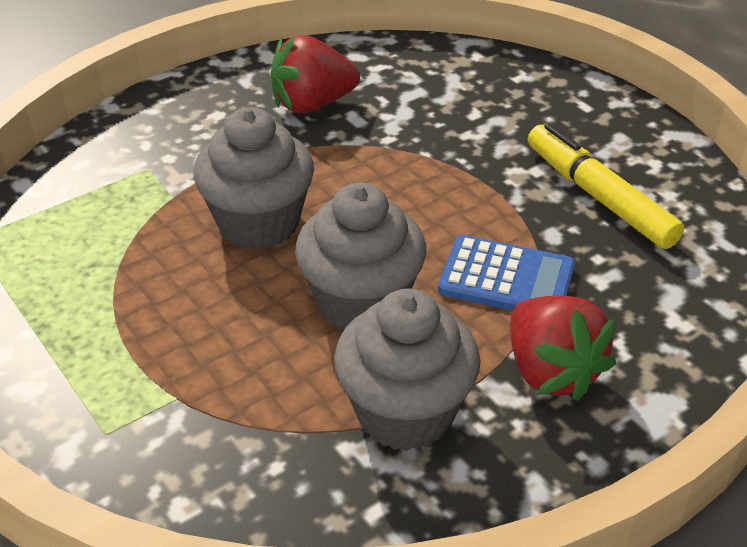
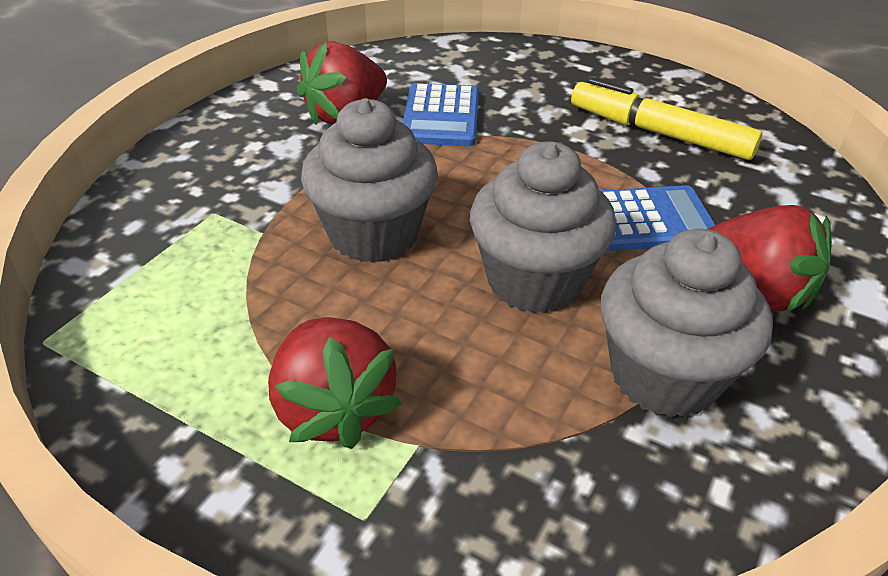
camera: 25 degrees left, 0 degrees up
none -> red strawberry [268,317,402,449]
none -> blue calculator [403,83,479,146]

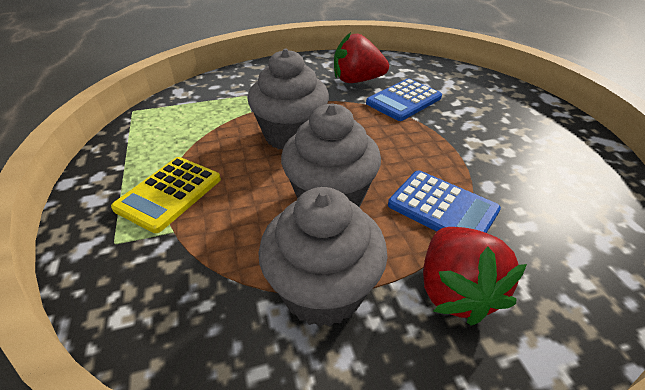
camera: 45 degrees right, 0 degrees up
red strawberry [268,317,402,449] -> yellow calculator [111,157,221,233]
yellow marker [571,77,762,160] -> none

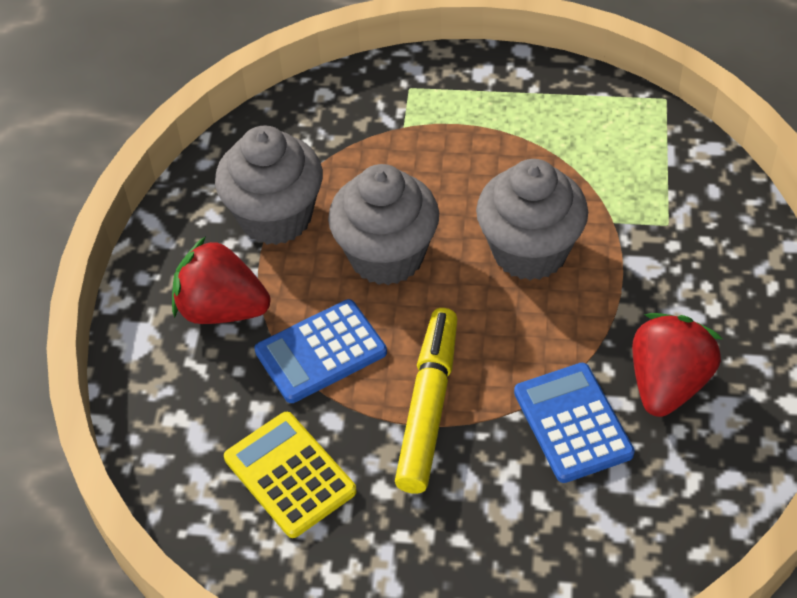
camera: 115 degrees right, 10 degrees up
yellow calculator [111,157,221,233] -> yellow calculator moved to [224,412,357,538]
none -> yellow marker [395,308,457,494]

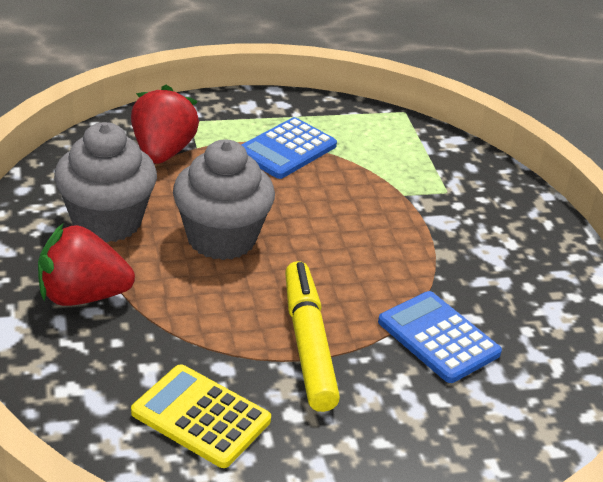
camera: 25 degrees left, 15 degrees down
blue calculator [254,299,387,403] -> blue calculator moved to [242,117,337,179]
grey cupcake [476,159,588,280] -> none
red strawberry [632,313,722,417] -> red strawberry moved to [131,85,199,164]

